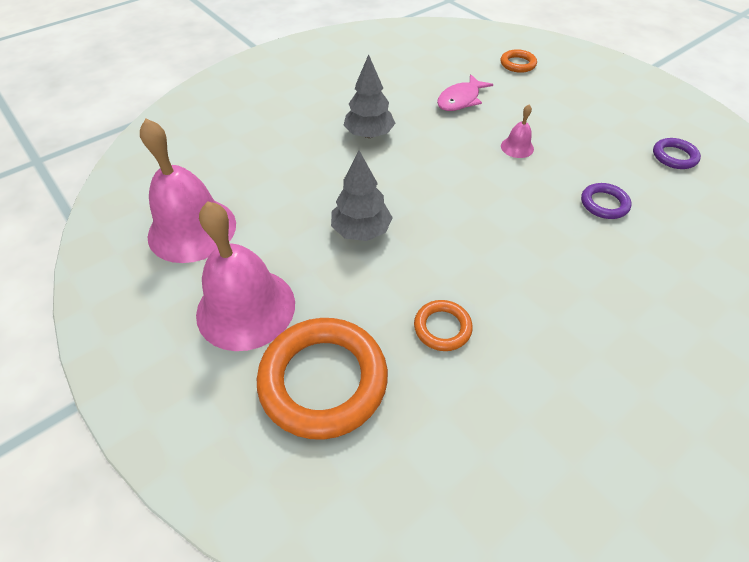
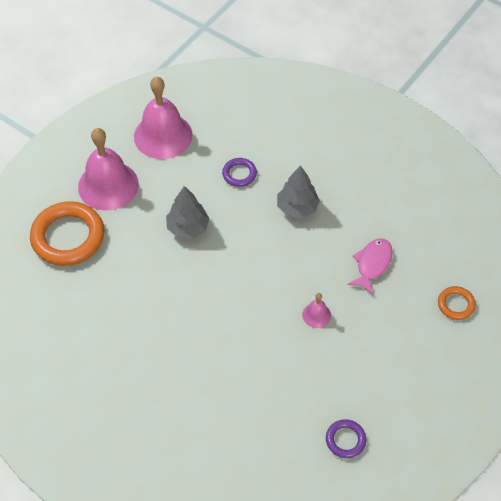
camera: 75 degrees right, 5 degrees up
orange ring [414,300,473,351] -> none
pink fish [437,74,493,111] -> pink fish turned 90 degrees clockwise [348,238,393,295]
purple ring [581,183,631,219] -> purple ring moved to [222,158,257,187]

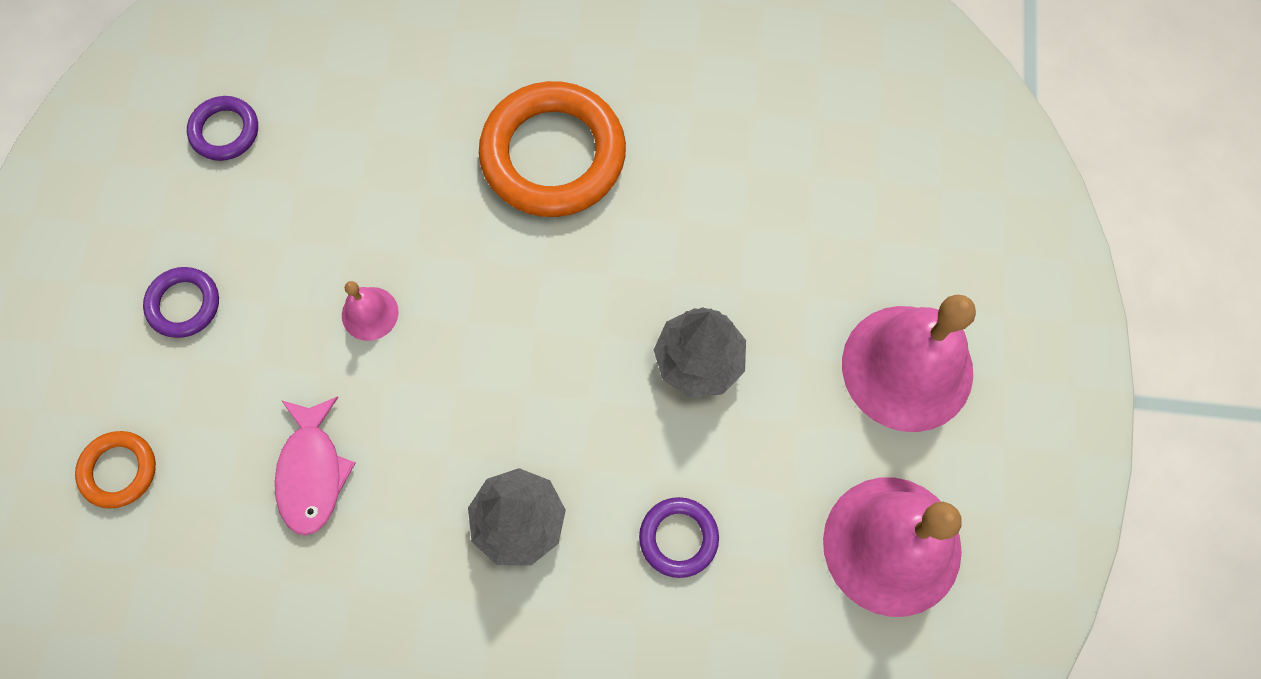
camera: 150 degrees right, 15 degrees up
orange ring [30,201,104,266] -> orange ring moved to [479,81,626,217]
none -> purple ring [143,267,219,338]

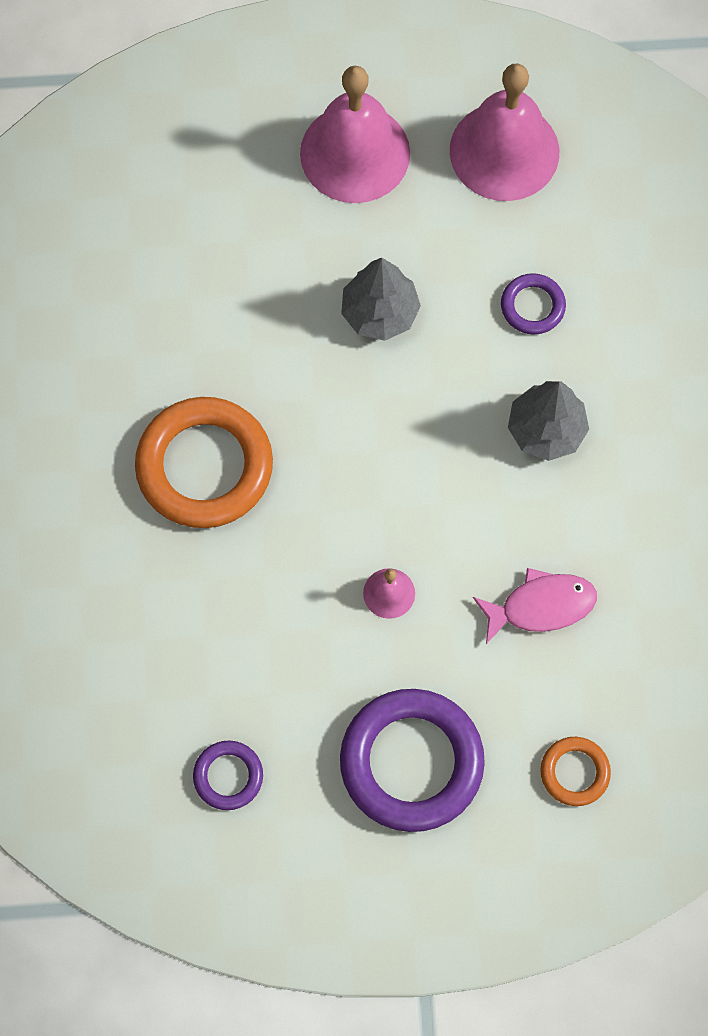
camera: 100 degrees left, 0 degrees up
purple ring [143,267,219,338] -> purple ring [340,689,485,832], size x2.05

